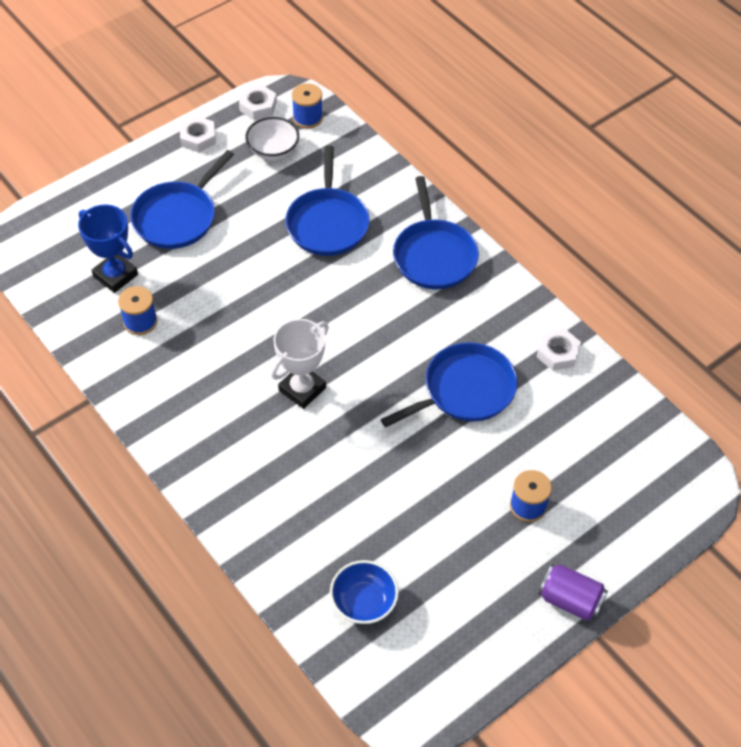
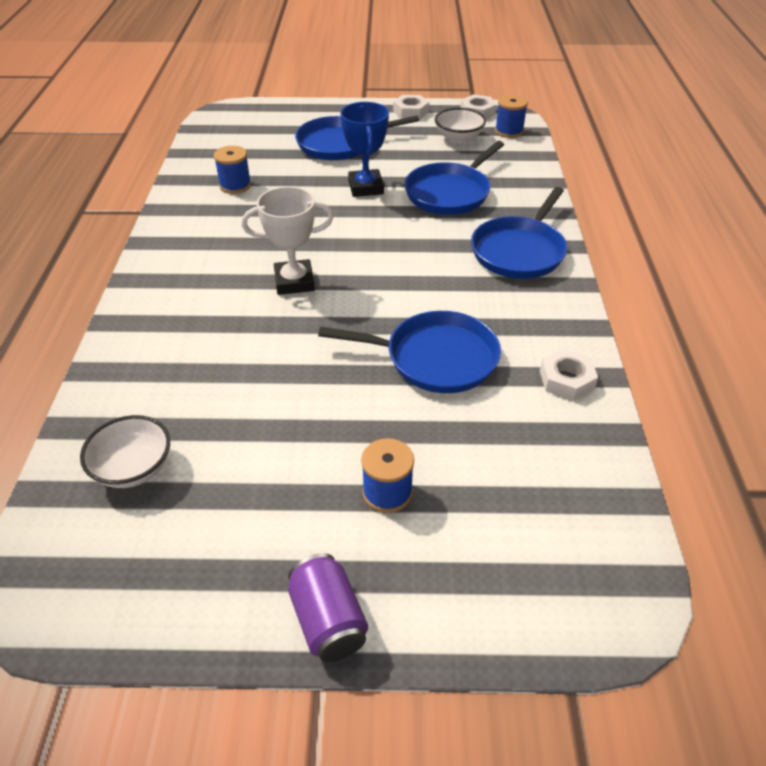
camera: 40 degrees right, 10 degrees down
blue trophy [78,204,138,293] -> blue trophy moved to [340,102,389,197]
blue bowl [330,560,399,624] -> white bowl [80,415,170,488]

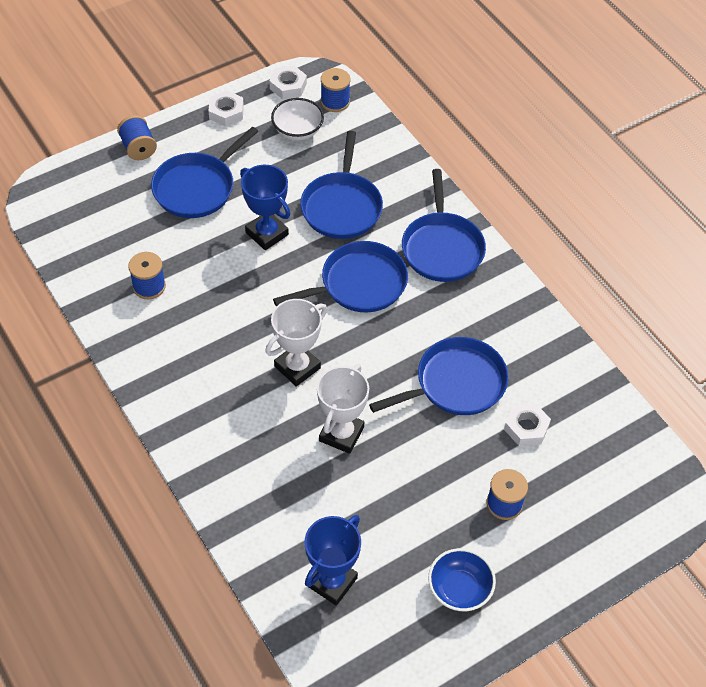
camera: 35 degrees left, 10 degrees up
white bowl [80,415,170,488] -> blue trophy [305,515,361,606]
purple can [288,553,368,662] -> none
white nut [540,349,598,401] -> white nut moved to [504,403,551,446]
none -> blue spool [117,115,157,160]
none -> blue pan [273,241,408,312]
none -> white trophy [317,364,369,454]
none -> blue bowl [428,548,496,611]

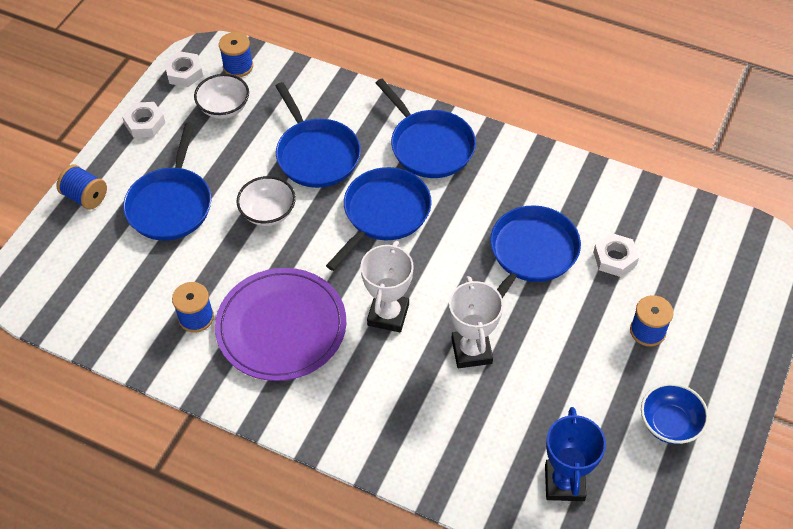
camera: 30 degrees left, 0 degrees up
blue trophy [240,165,290,250] -> white bowl [236,176,296,226]
none -> purple plate [215,268,346,381]

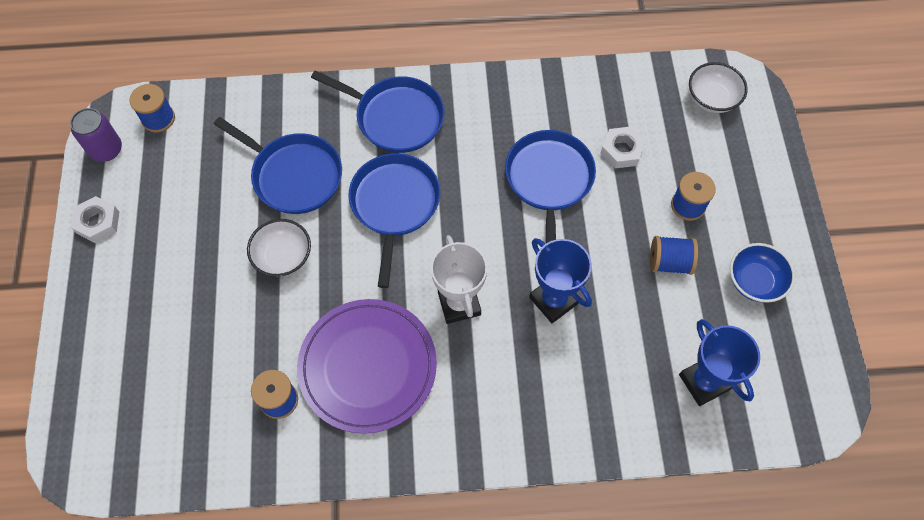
camera: 30 degrees left, 10 degrees up
blue spool [56,165,107,210] -> blue spool moved to [650,236,698,275]
blue pan [123,123,211,241] -> none
white nut [164,51,203,87] -> purple can [70,108,122,162]
white bowl [194,74,249,119] -> white bowl moved to [689,62,748,113]
white trophy [449,276,504,368] -> blue trophy [529,238,592,323]

